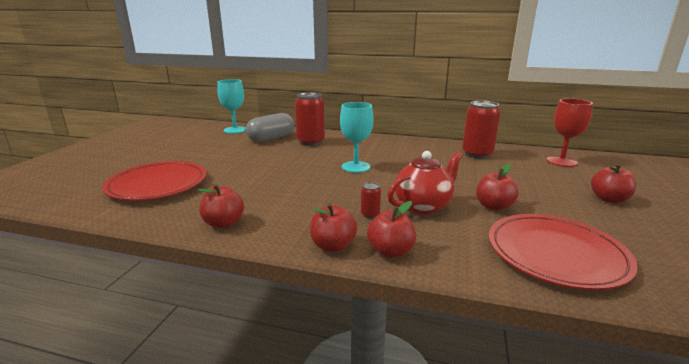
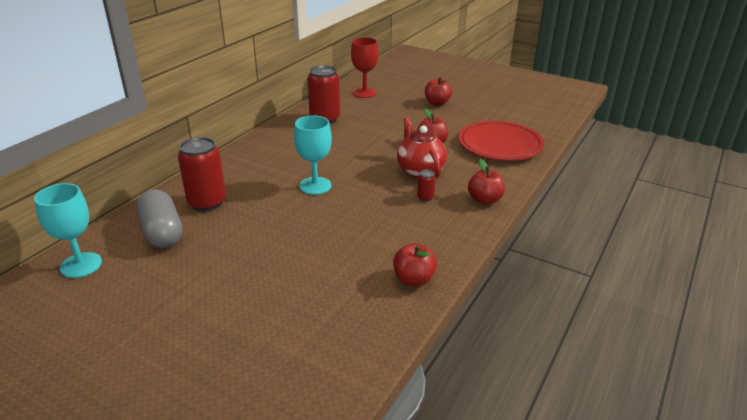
camera: 75 degrees left, 10 degrees up
red plate [102,161,206,201] -> none
red apple [310,203,357,252] -> none

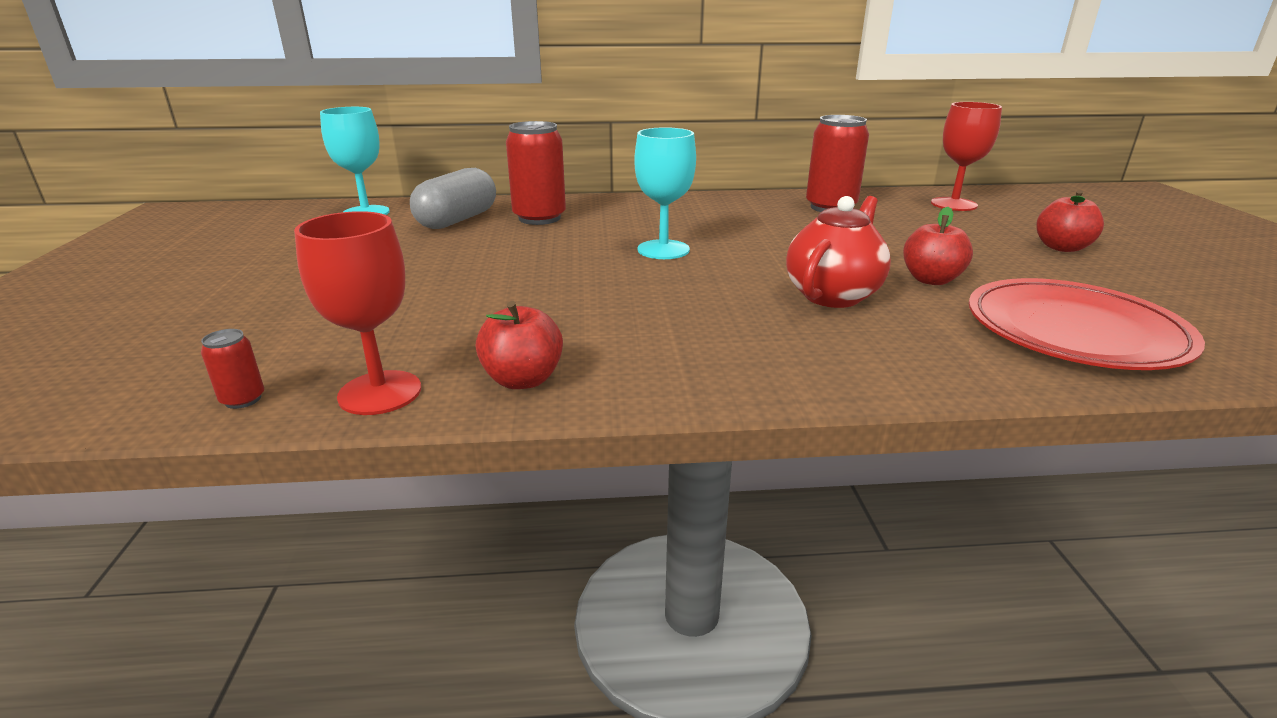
camera: 55 degrees right, 5 degrees down
red can [417,169,436,202] -> red can moved to [201,329,265,409]
red apple [468,159,505,205] -> none
none -> red goblet [294,211,421,415]

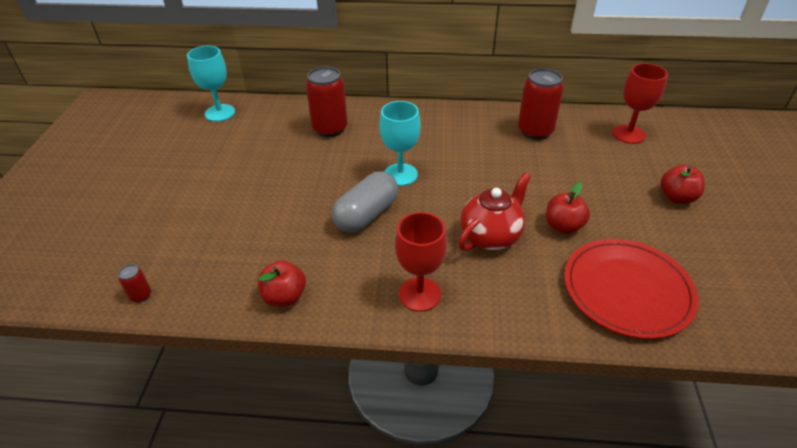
camera: 10 degrees right, 15 degrees up
red goblet [294,211,421,415] -> red goblet moved to [395,212,447,312]
grey capsule [410,168,496,229] -> grey capsule moved to [332,171,398,233]

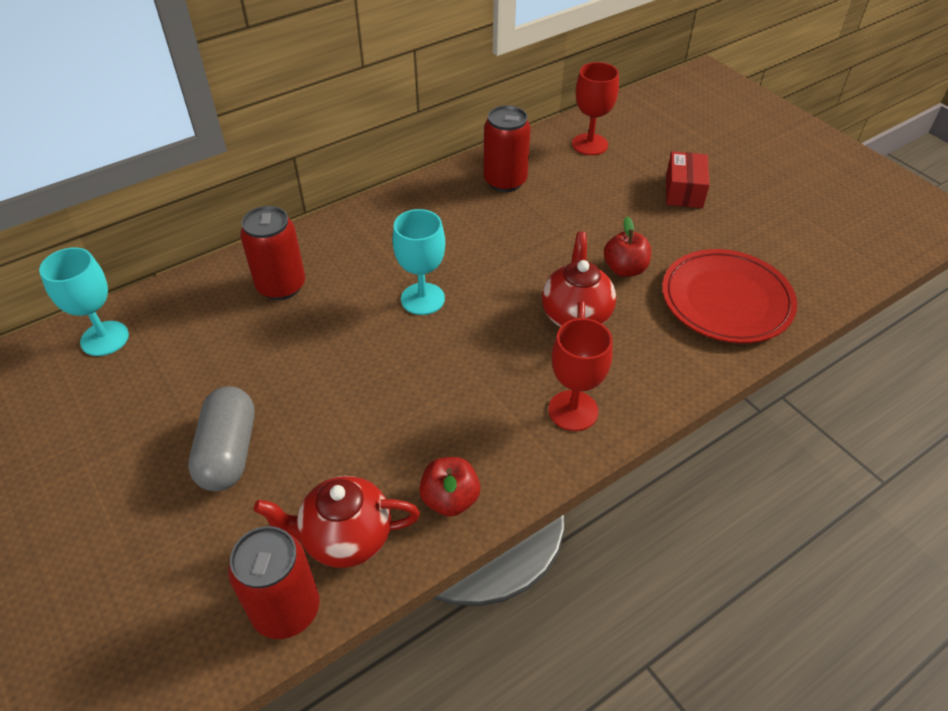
camera: 40 degrees left, 5 degrees up
red can [118,264,151,303] -> red can [228,526,320,639], size x2.24
grey capsule [332,171,398,233] -> grey capsule moved to [188,386,255,491]
red apple [660,165,705,204] -> red box [666,151,710,208]
none -> red teapot [254,476,420,568]

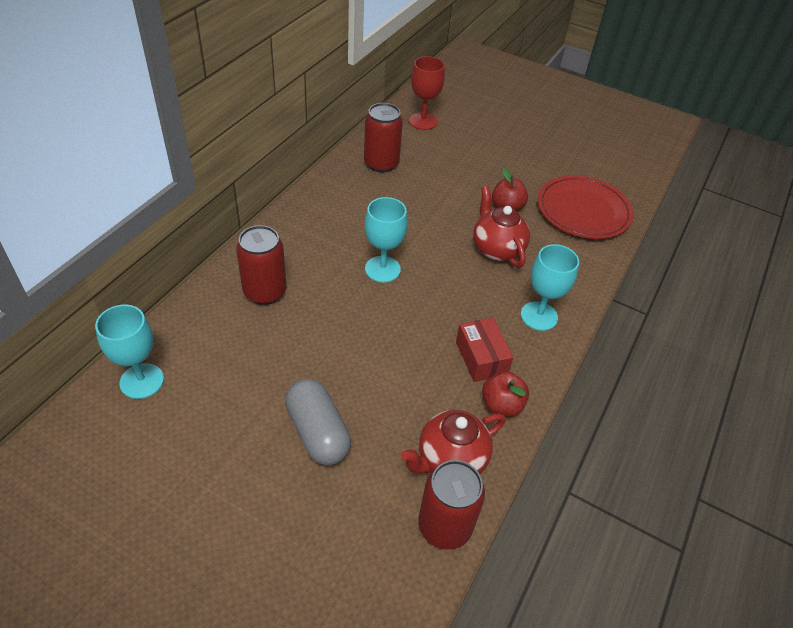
camera: 30 degrees left, 0 degrees up
red goblet [548,318,613,431] -> turquoise goblet [521,244,579,331]
red box [666,151,710,208] -> red box moved to [456,318,514,382]

